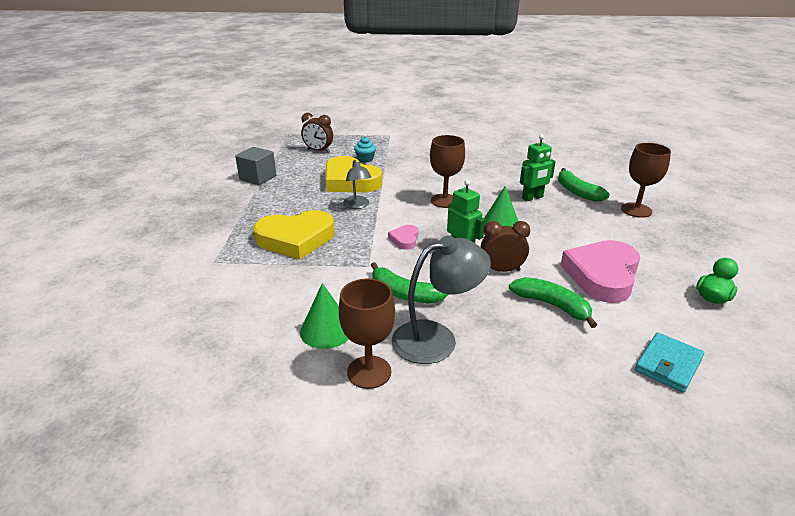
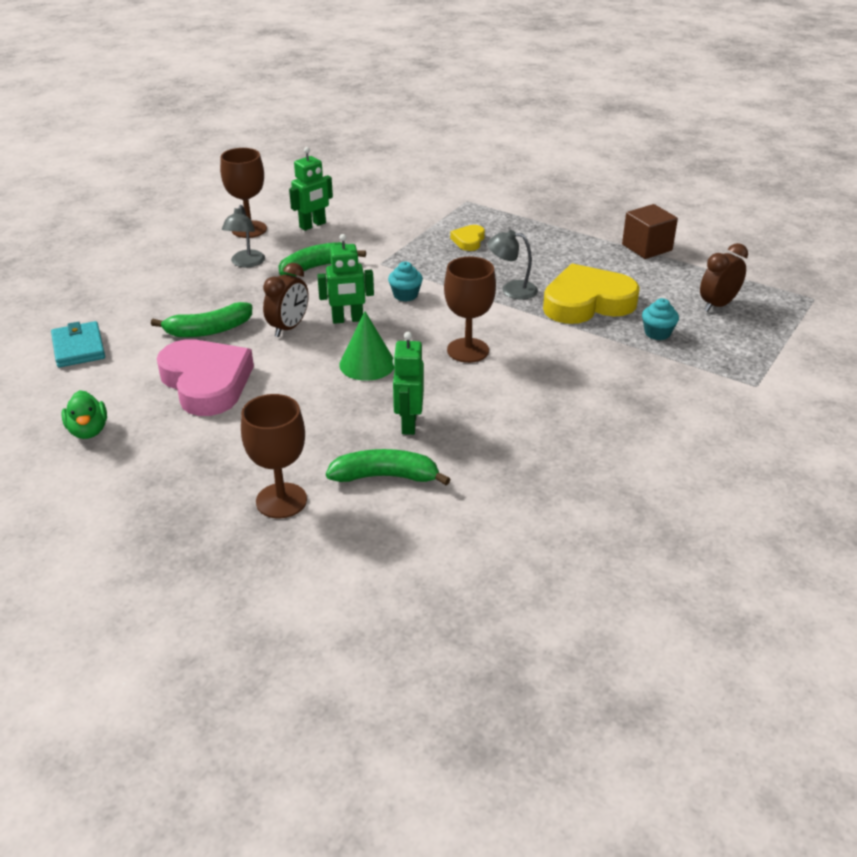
camera: 120 degrees right, 5 degrees up
grey cube [235,147,276,185] -> brown cube [622,204,678,259]
yellow heart [253,210,334,260] -> yellow heart [450,225,485,251], size x0.46
green cone [300,283,349,349] -> green robot [289,147,333,231]
pink heart [388,225,418,250] -> turquoise cupcake [388,261,423,302]
grey lamp [392,235,491,364] -> grey lamp [222,205,265,267], size x0.60

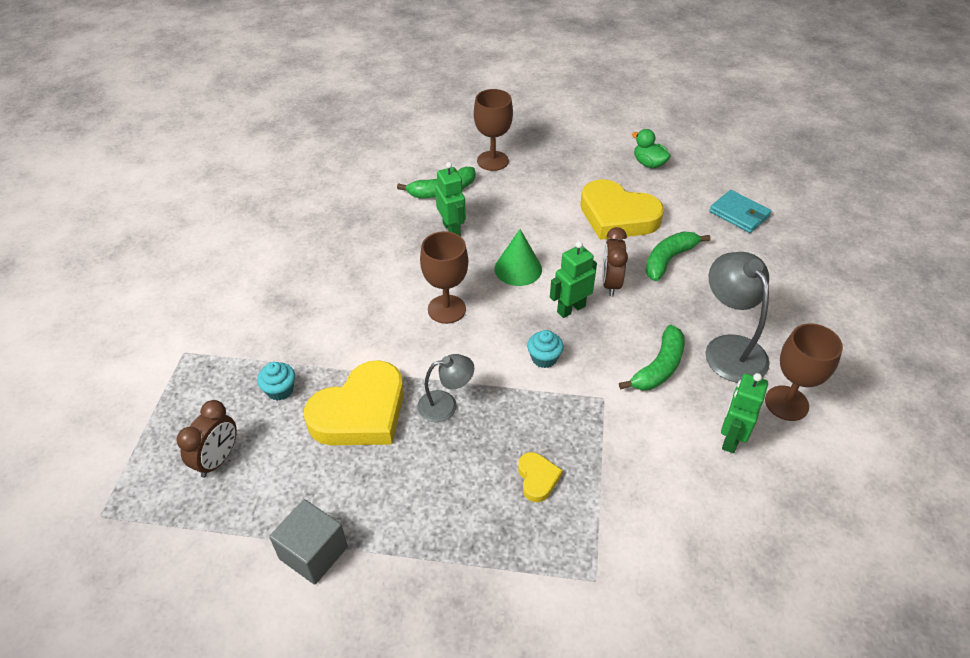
camera: 155 degrees right, 10 degrees up
pink heart [157,339,254,416] -> yellow heart [581,179,664,240]
grey lamp [222,205,265,267] -> grey lamp [705,252,770,383], size x1.68
brown cube [622,204,678,259] -> grey cube [269,499,348,585]

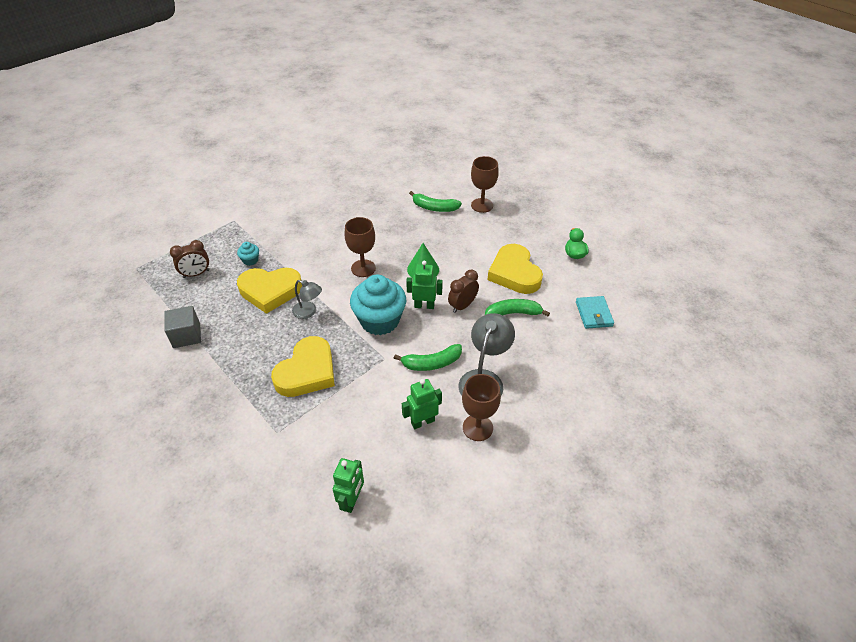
camera: 40 degrees right, 0 degrees up
green robot [435,162,466,236] -> green robot moved to [333,458,364,513]
yellow heart [518,452,563,502] -> yellow heart [271,336,335,397], size x2.20
turquoise cupcake [527,330,564,368] -> turquoise cupcake [350,274,406,335], size x2.34

